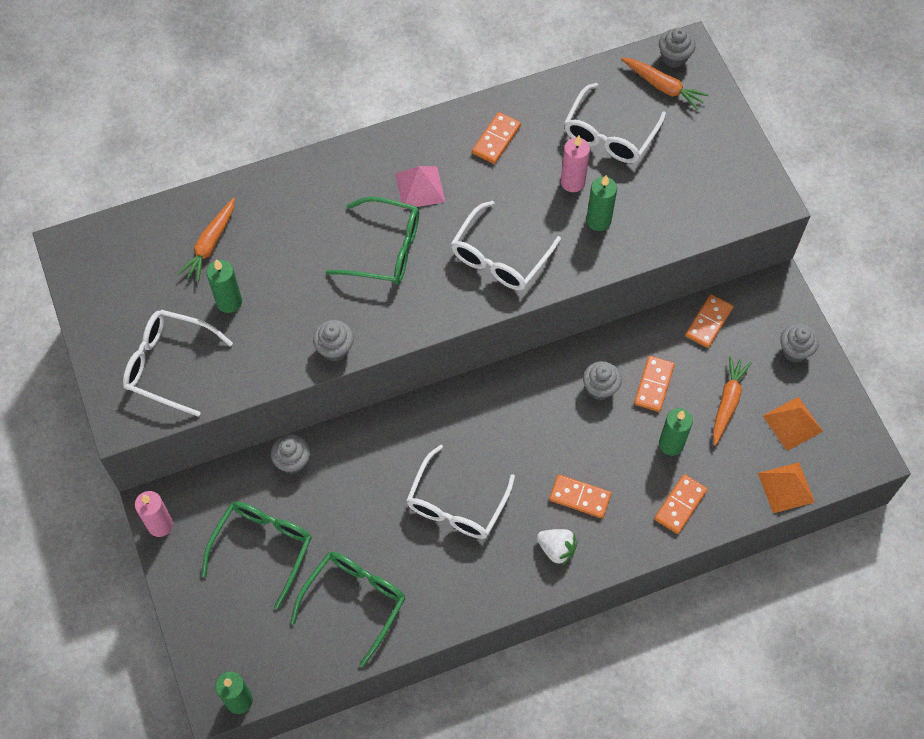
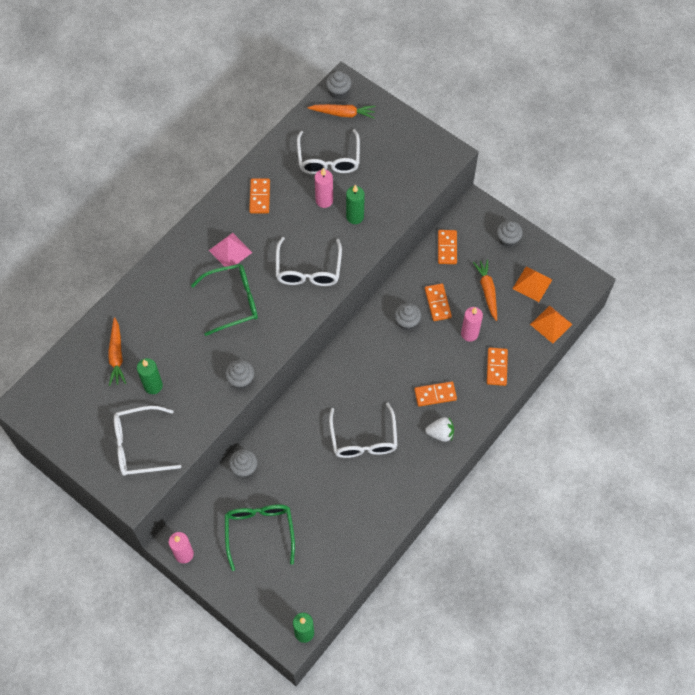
camera: 30 degrees left, 0 degrees up
green glasses [290,552,406,667] -> none
green candle [659,408,693,456] -> pink candle [461,307,483,342]

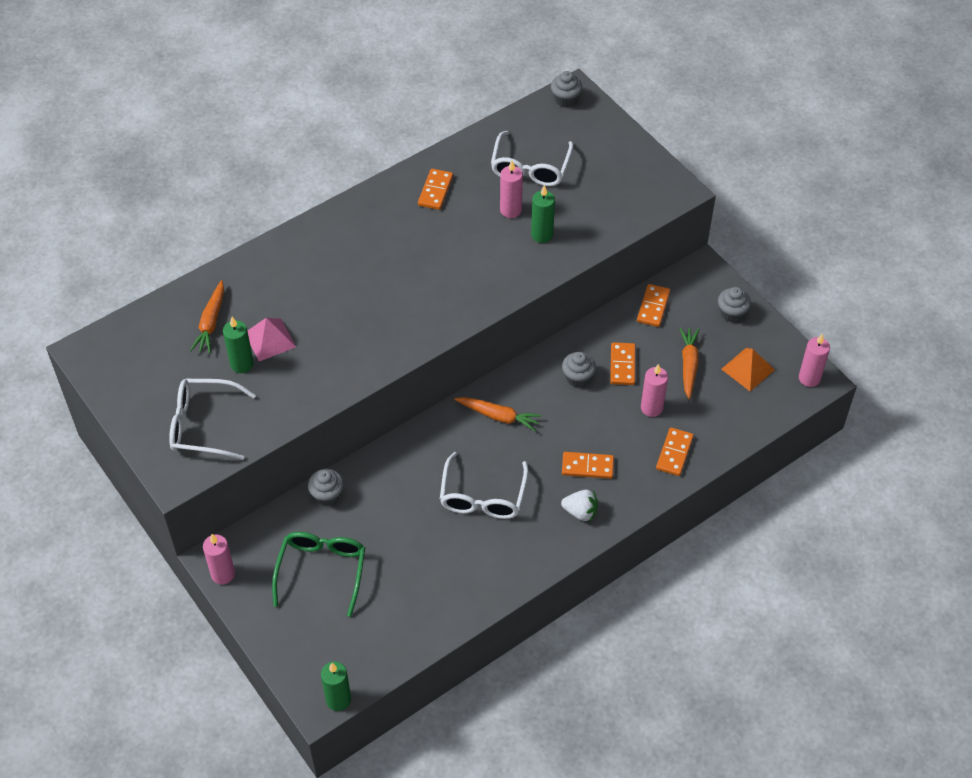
camera: 15 degrees right, 10 degrees down
green glasses [191,264,258,336] -> none
pink pyramid [209,233,252,271] -> pink pyramid moved to [247,318,296,361]
grey cupcake [225,360,254,389] -> none
white glasses [276,237,342,286] -> none
orange carrot [308,104,375,118] -> orange carrot moved to [454,397,542,431]
orange pyramid [530,305,572,343] -> none
none -> pink candle [799,334,830,387]

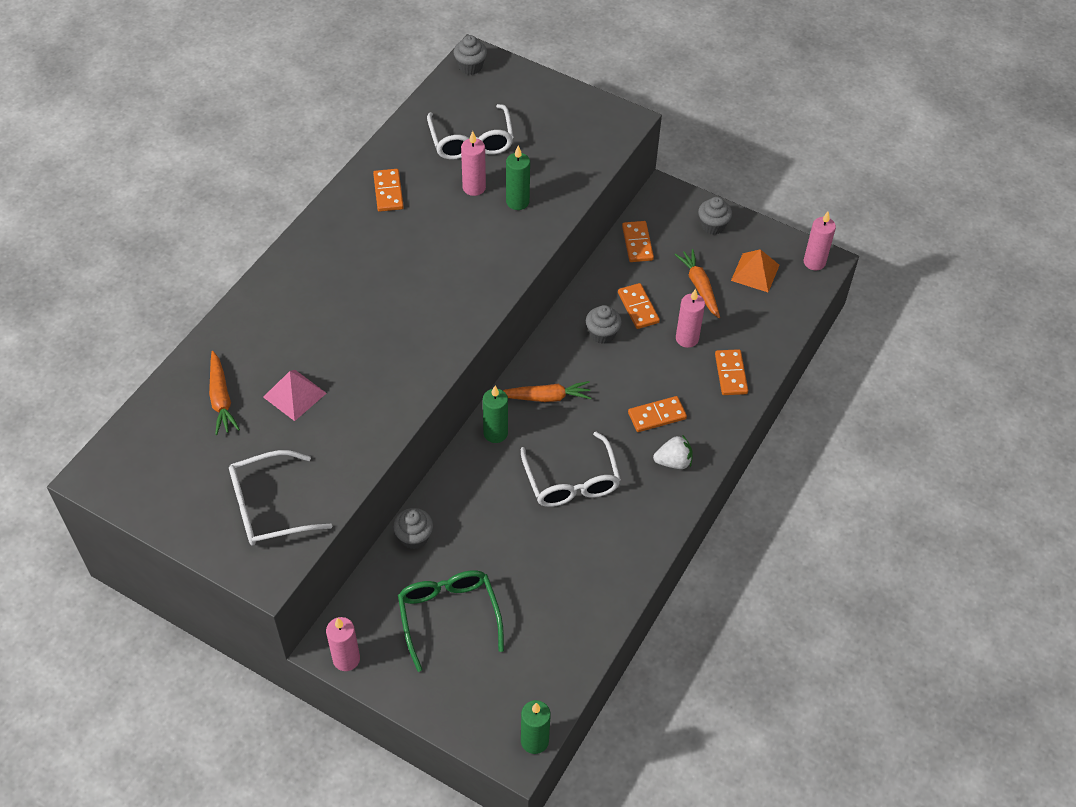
camera: 25 degrees left, 0 degrees up
green candle [223,317,254,373] -> green candle moved to [483,386,508,443]

